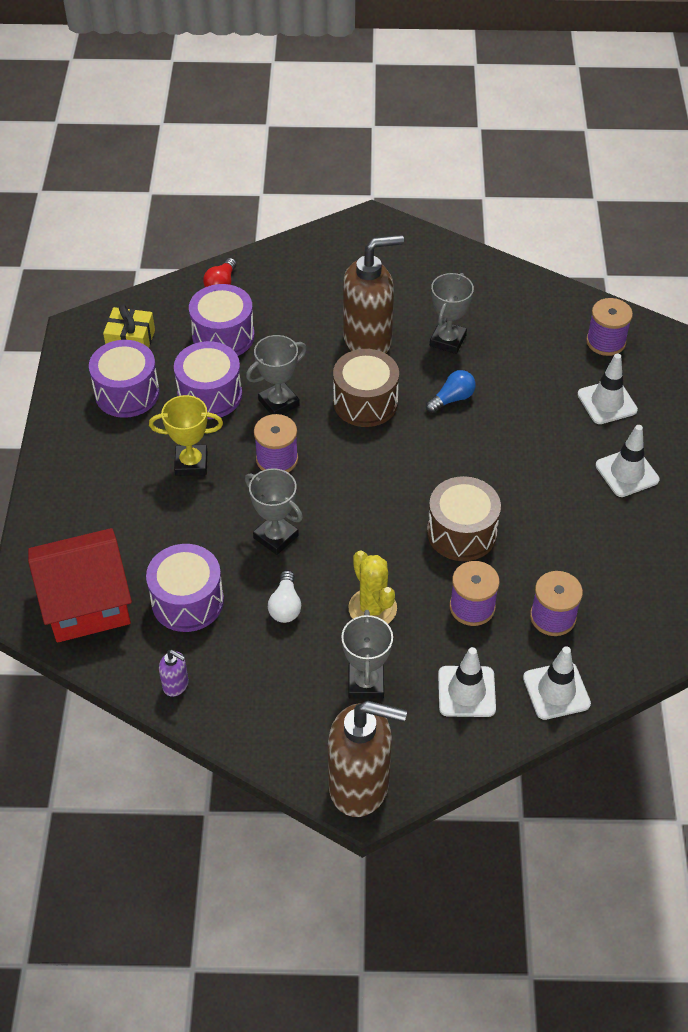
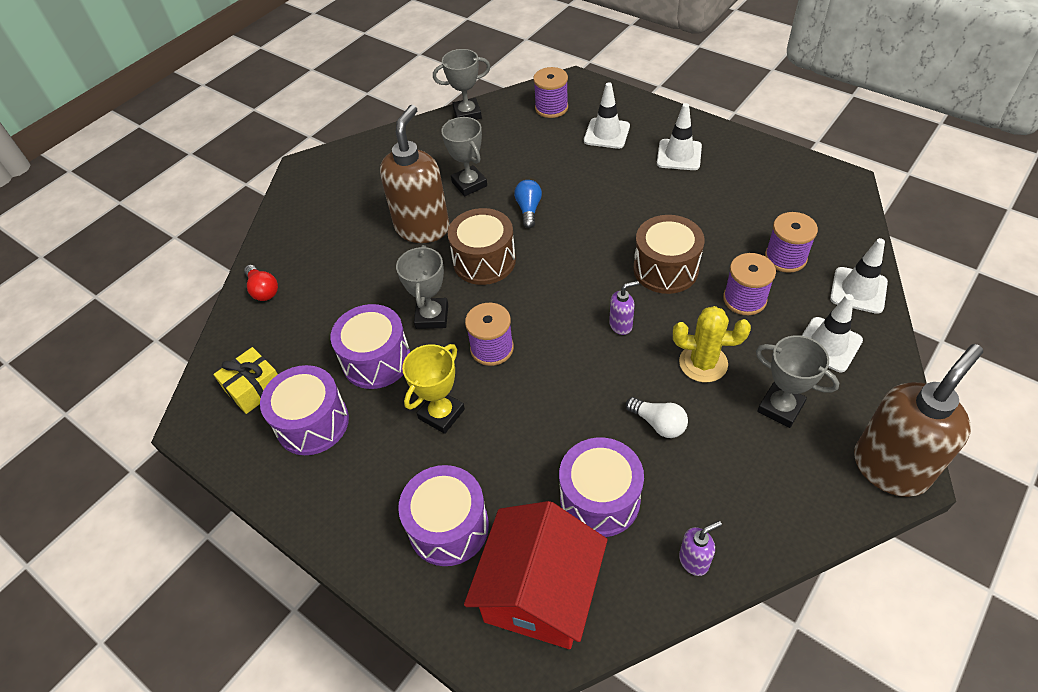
camera: 50 degrees left, 0 degrees up
purple drum [189,284,254,356] -> purple drum moved to [398,465,489,566]
grey trophy [245,468,303,555] -> grey trophy moved to [433,49,490,120]
none -> purple soap dispenser [609,281,639,335]

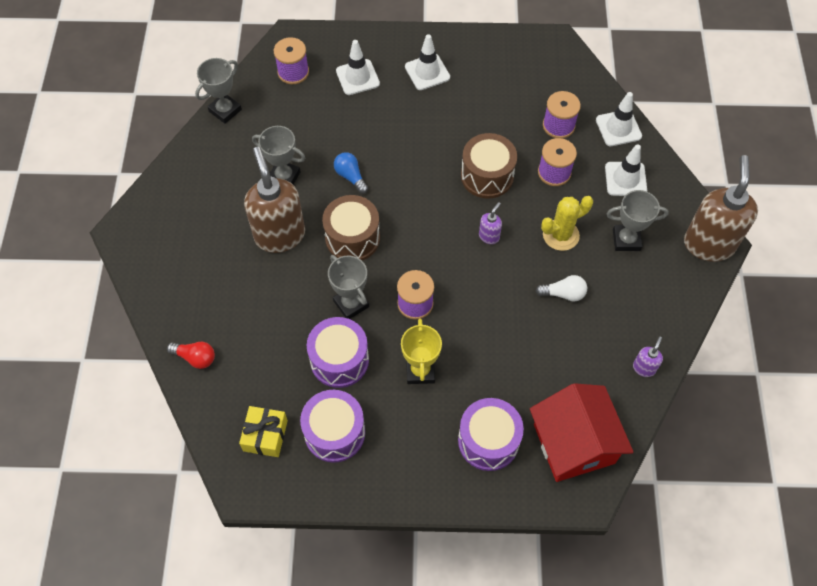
camera: 40 degrees left, 10 degrees up
purple drum [559,438,644,537] -> none

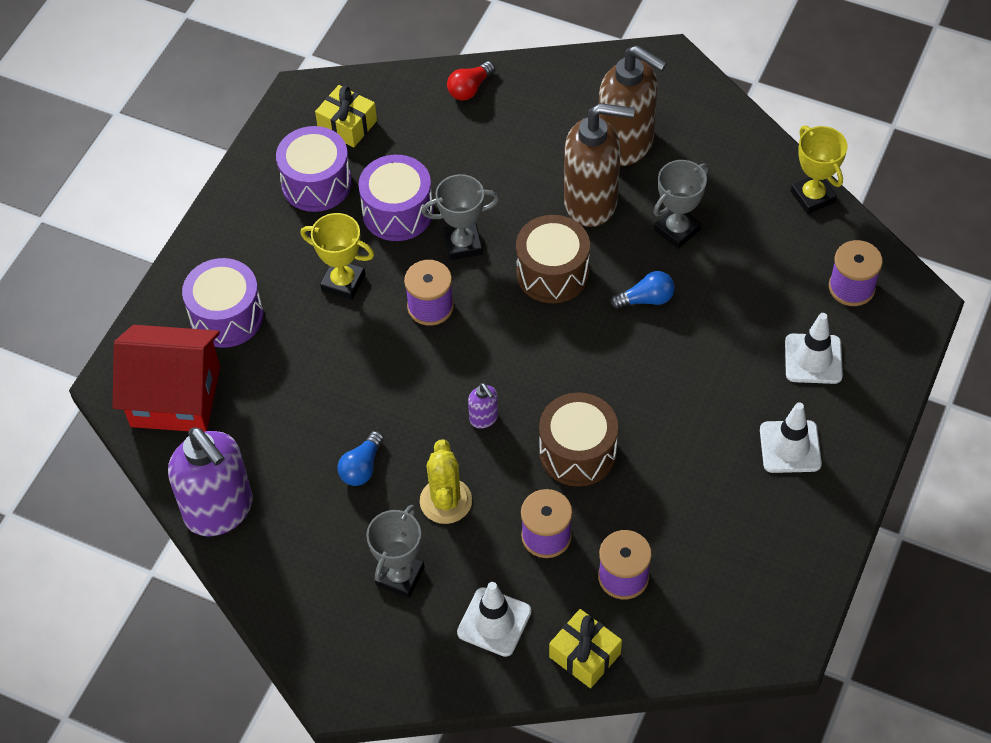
camera: 115 degrees right, 5 degrees down
grey trophy [195,58,242,124] -> yellow trophy [791,126,848,214]
white light bulb [536,275,587,301] -> blue light bulb [337,431,384,486]
white traffic cone [596,92,642,146] -> yellow gift [549,609,622,688]
purple soap dispenser [633,337,663,377] -> purple soap dispenser [168,427,253,536], size x2.36
brown soap dispenser [684,155,758,262] -> brown soap dispenser moved to [599,45,667,166]

